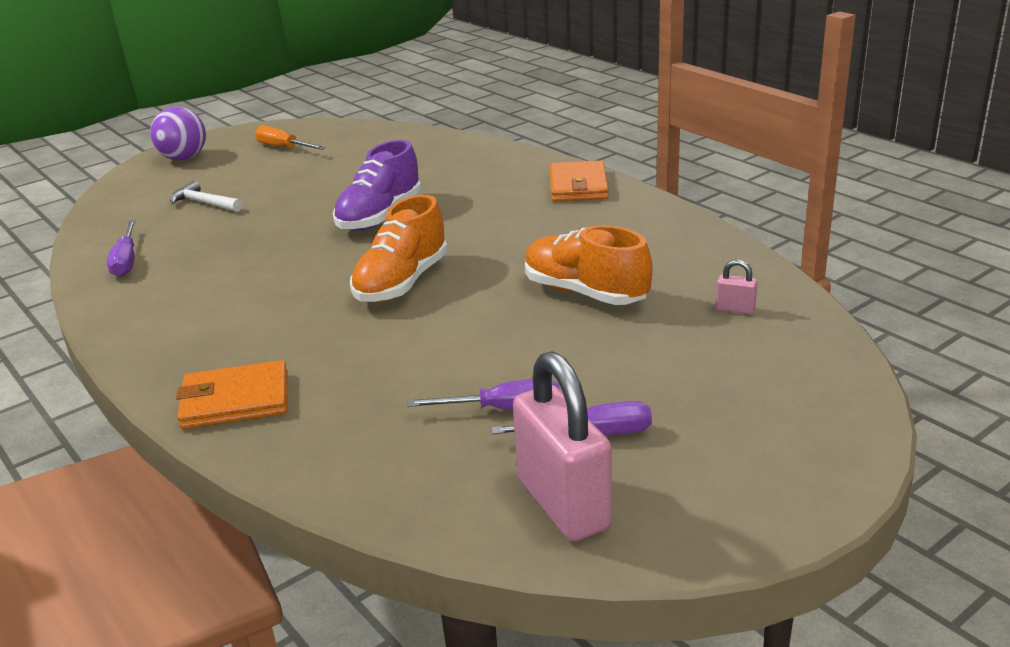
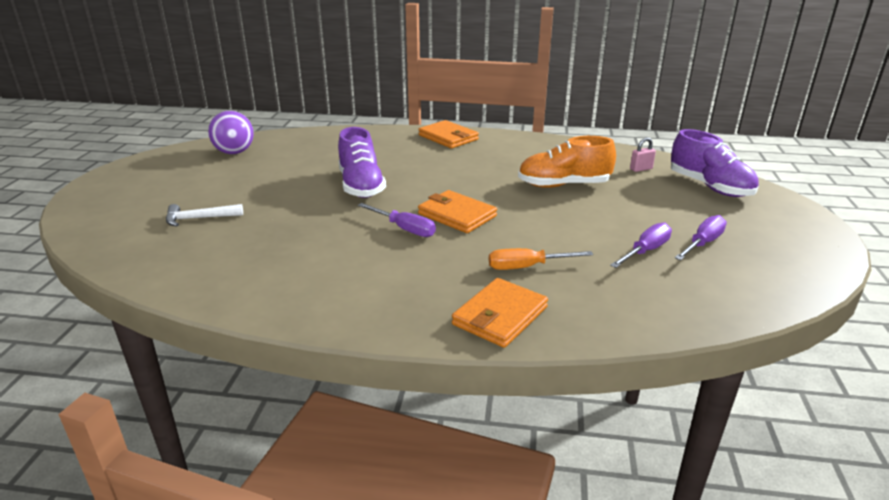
camera: 45 degrees left, 0 degrees up
purple screwdriver [107,220,136,277] -> purple screwdriver moved to [358,203,436,237]
purple ball [150,107,206,160] -> purple ball moved to [208,111,254,154]
orange screwdriver [255,125,326,150] -> orange screwdriver moved to [489,248,593,270]
orange shoe [350,195,448,302] -> orange wallet [418,190,497,233]
pink padlock [513,351,612,542] -> none
none -> purple shoe [671,129,759,197]

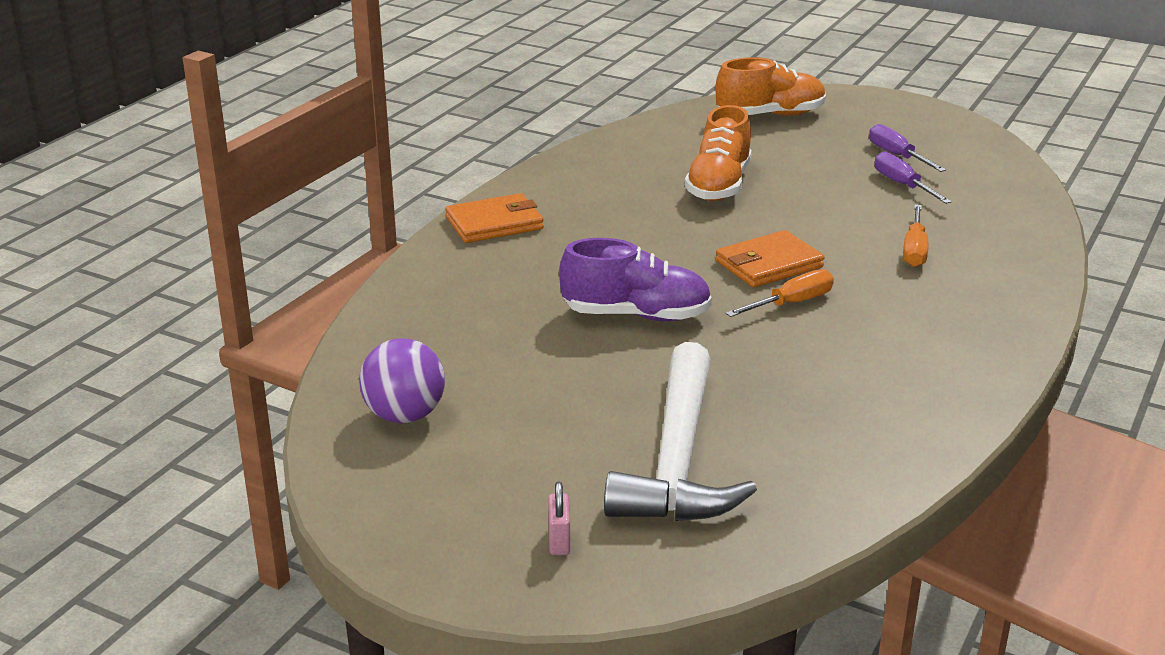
camera: 70 degrees left, 0 degrees up
white hammer [166,204,243,227] -> white hammer [604,342,757,521], size x2.22
purple screwdriver [358,203,436,237] -> orange screwdriver [725,269,834,317]
orange wallet [452,278,548,348] -> none
pink padlock [630,138,656,172] -> pink padlock moved to [548,481,570,555]
purple shoe [671,129,759,197] -> orange shoe [716,57,826,116]

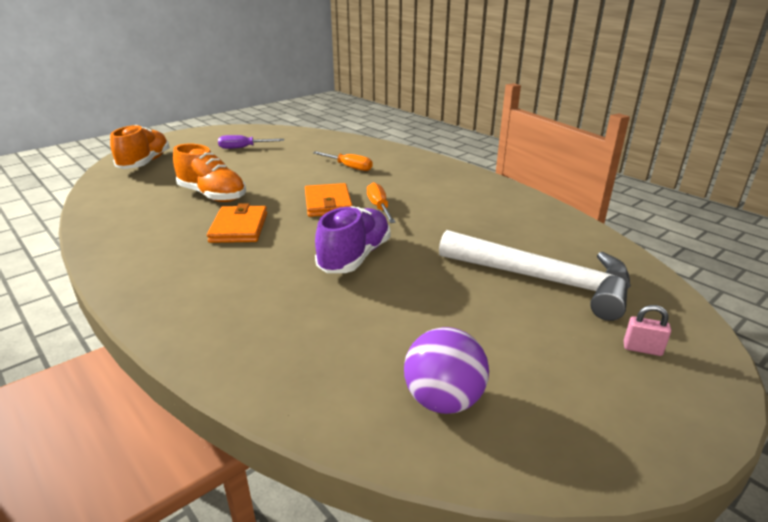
camera: 70 degrees left, 0 degrees up
orange wallet [445,193,544,243] -> orange wallet moved to [207,203,267,243]
purple screwdriver [875,151,952,204] -> none

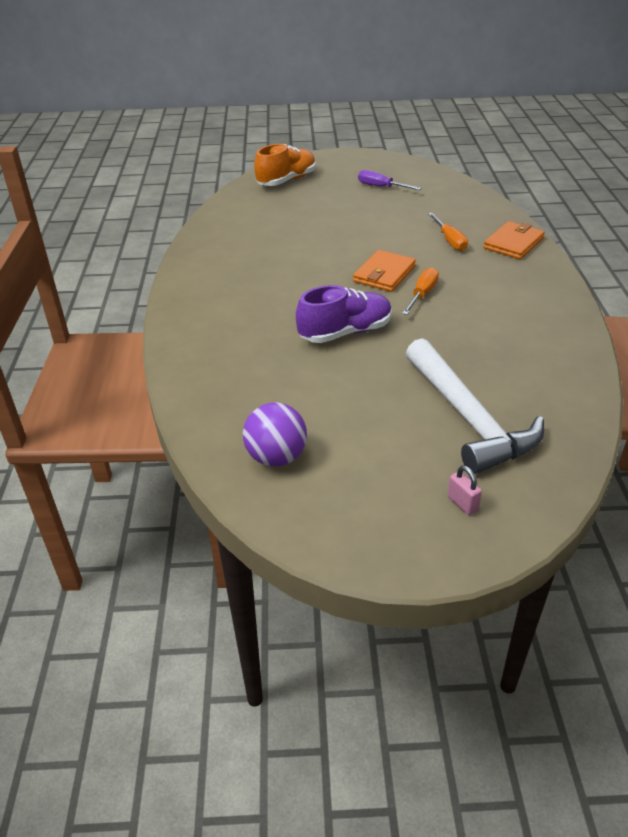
camera: 40 degrees right, 10 degrees up
orange shoe [173,144,246,202] -> none
orange wallet [207,203,267,243] -> orange wallet moved to [483,221,545,259]

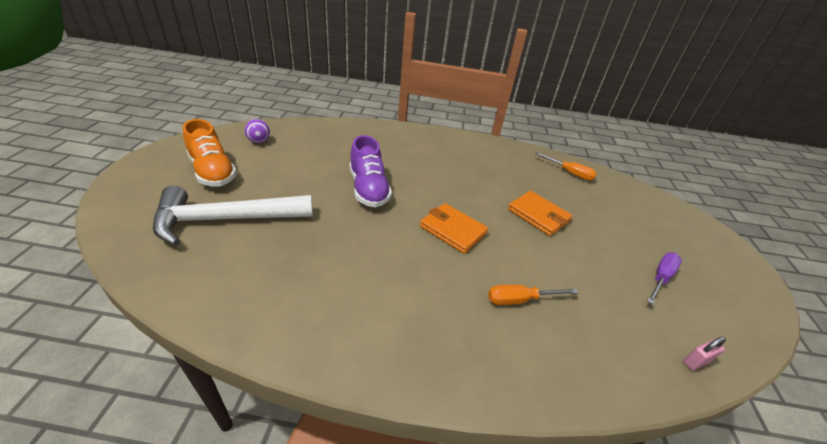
camera: 95 degrees right, 0 degrees up
purple ball [243,402,307,467] -> purple ball [245,119,270,143], size x0.64
orange shoe [254,144,316,186] -> orange shoe moved to [183,119,237,187]
orange screwdriver [402,267,439,315] -> orange screwdriver moved to [535,152,597,181]
pink padlock [448,465,482,515] -> pink padlock moved to [683,337,726,371]
orange wallet [483,221,545,259] -> orange wallet moved to [508,191,573,236]

